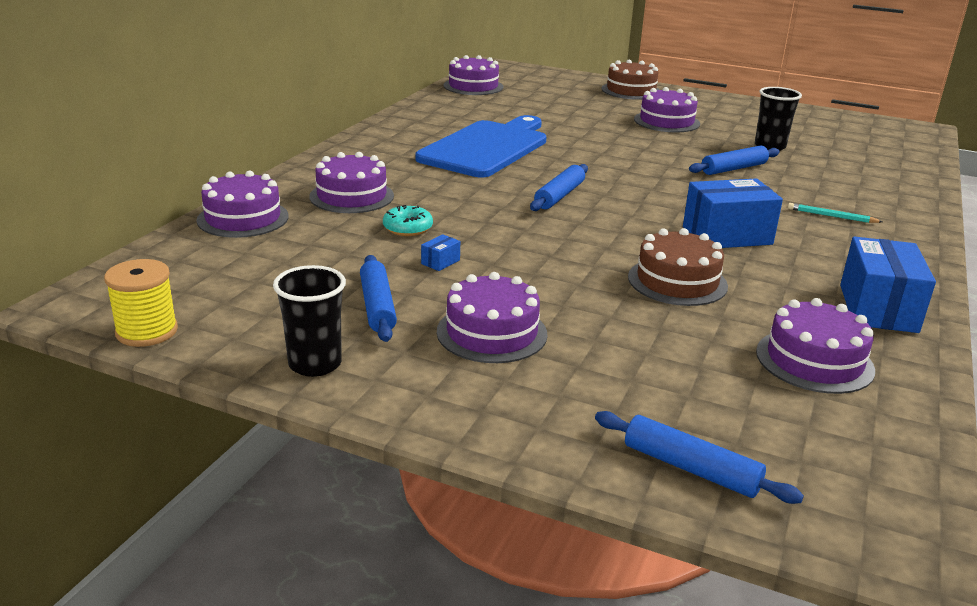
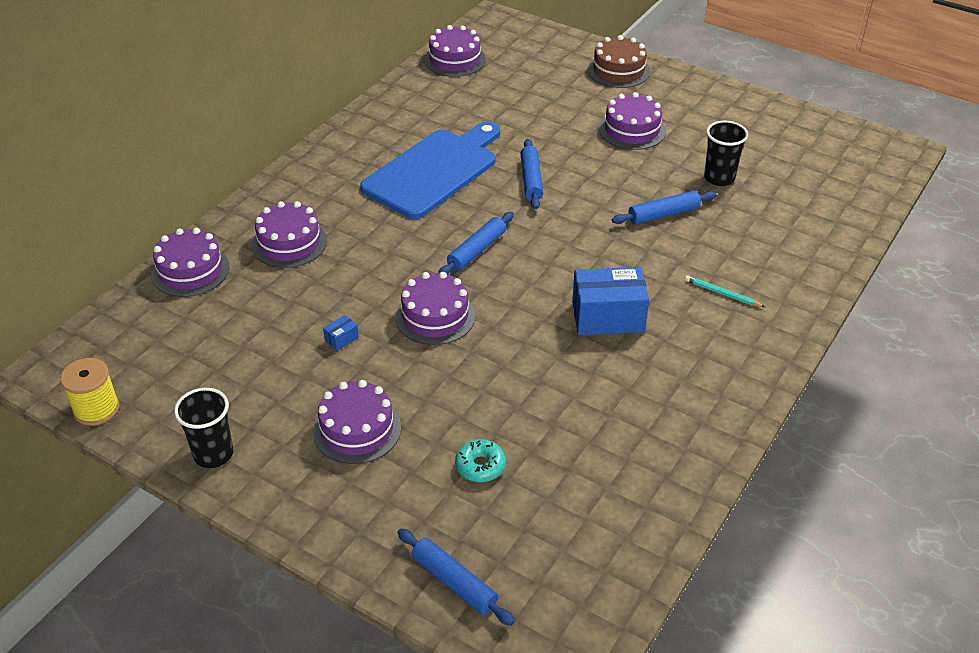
camera: 10 degrees right, 15 degrees up
blue rolling pin [360,255,397,342] -> blue rolling pin moved to [521,139,543,209]
turquoise donut [383,205,433,236] -> turquoise donut moved to [455,439,506,482]
brown cake [628,228,728,306] -> none
purple cake [756,298,875,394] -> purple cake moved to [395,272,475,345]
blue box [840,237,936,333] -> none

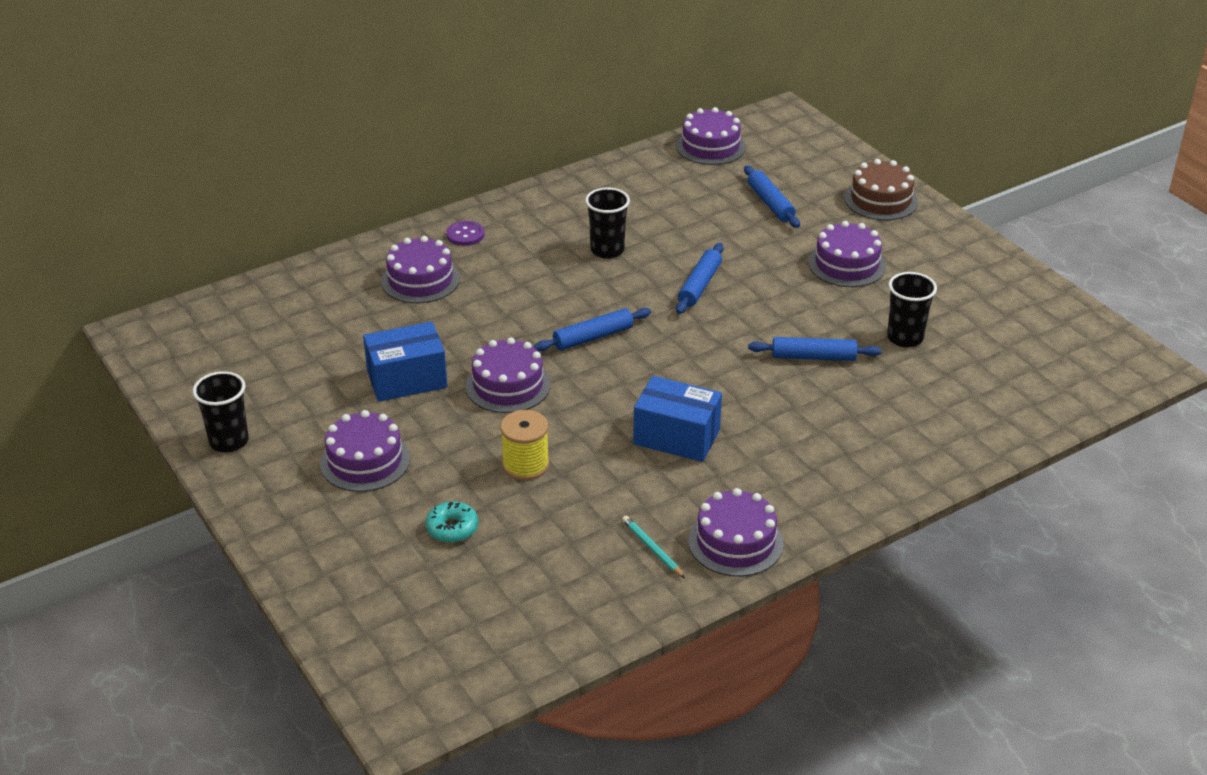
camera: 25 degrees right, 5 degrees down
yellow spool [60,358,119,426] -> yellow spool moved to [500,410,549,480]
purple cake [151,228,229,297] -> purple cake moved to [688,488,784,577]
blue box [323,315,359,351] -> blue box [363,322,447,402], size x2.47
blue cutting board [360,121,500,219] -> black cup [585,187,630,259]
blue rolling pin [398,529,515,626] -> blue rolling pin moved to [744,165,800,228]
turquoise pencil [685,275,765,307] -> turquoise pencil moved to [622,516,685,578]
none -> purple button [446,221,485,246]

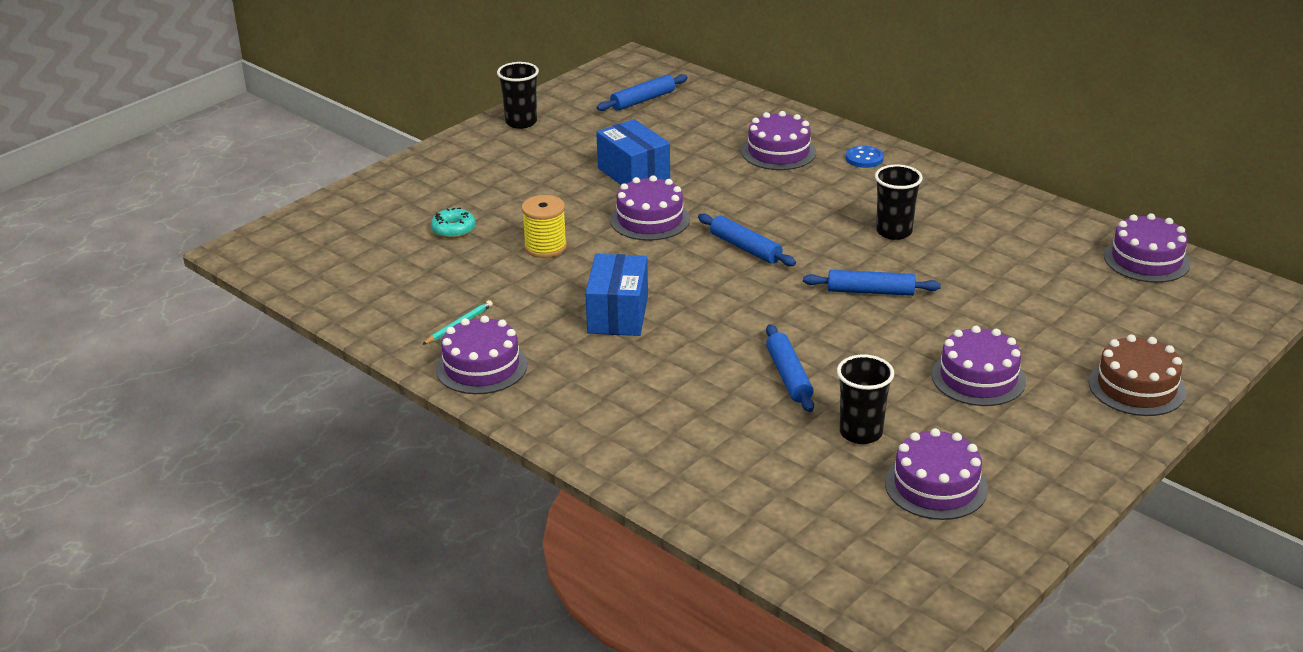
camera: 75 degrees right, 5 degrees down
purple cake [320,410,410,492] -> purple cake moved to [885,428,988,520]
purple button [446,221,485,246] -> blue button [846,146,884,168]
blue rolling pin [744,165,800,228] -> blue rolling pin moved to [597,74,688,111]

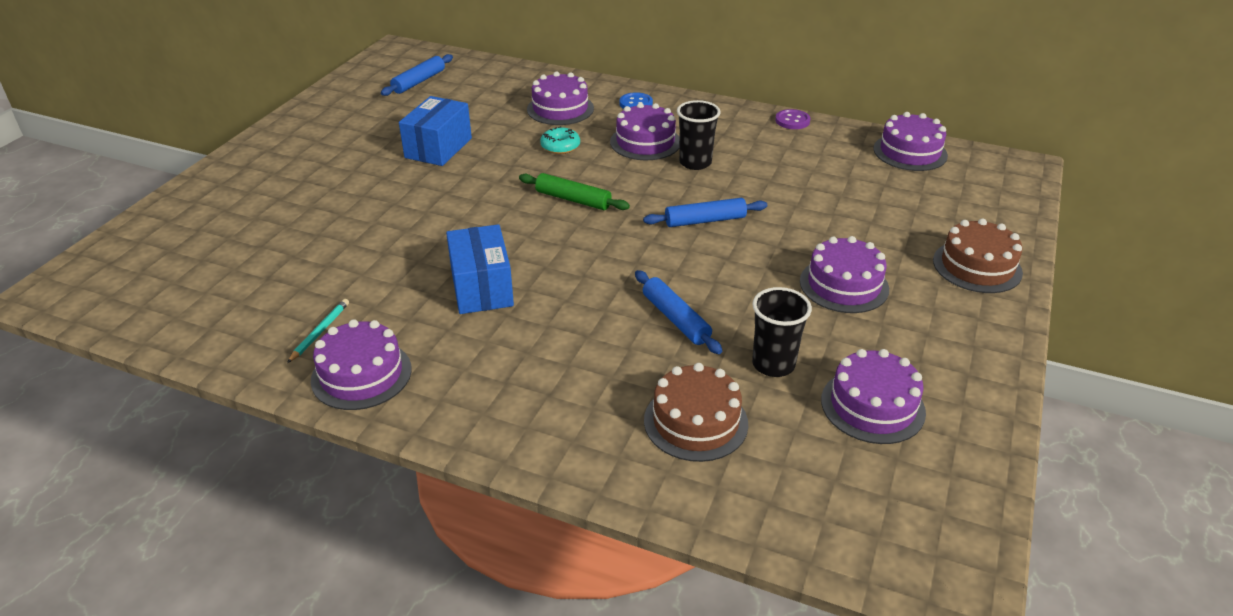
camera: 20 degrees left, 5 degrees up
turquoise donut [431,207,476,238] -> turquoise donut moved to [540,126,580,154]
black cup [497,62,539,129] -> none
yellow spool [522,195,567,258] -> none
blue box [596,119,670,185] -> blue box turned 75 degrees clockwise [399,96,472,166]
purple cake [610,175,690,241] -> purple cake moved to [610,103,680,160]
blue rolling pin [698,213,796,266] -> green rolling pin [519,173,630,210]
none -> brown cake [644,363,748,462]
none -> purple button [775,109,811,129]

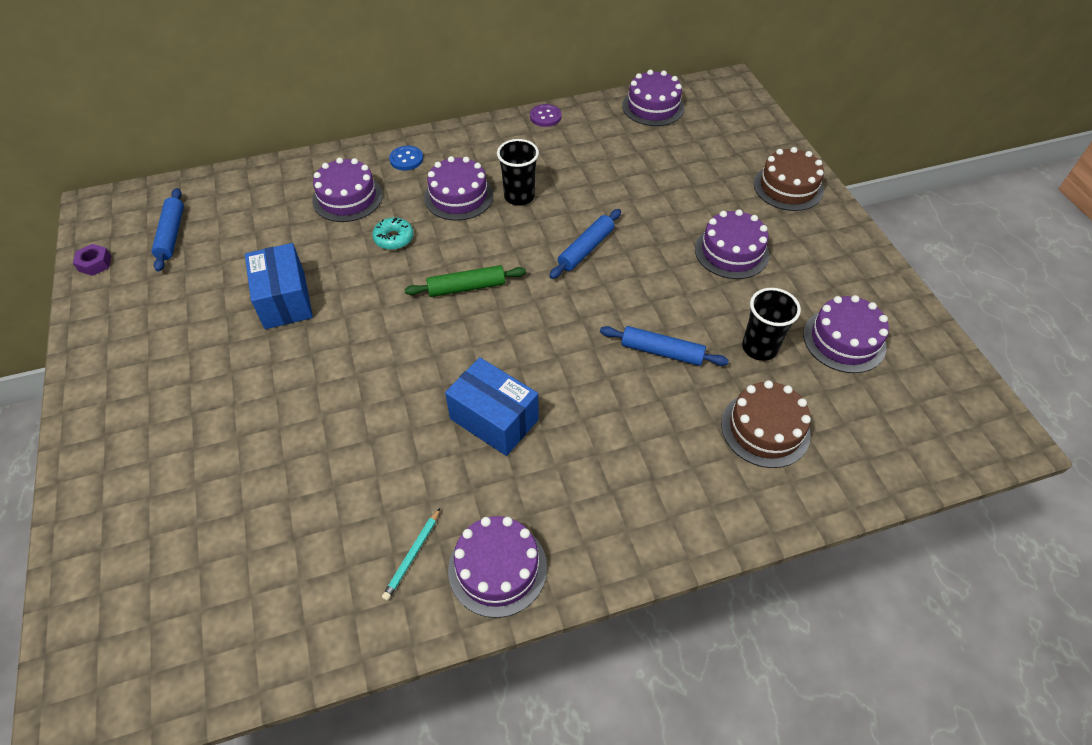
camera: 40 degrees left, 15 degrees up
turquoise pencil [287,299,349,363] -> turquoise pencil turned 135 degrees counterclockwise [382,508,440,601]
none -> purple nut [73,244,112,276]

